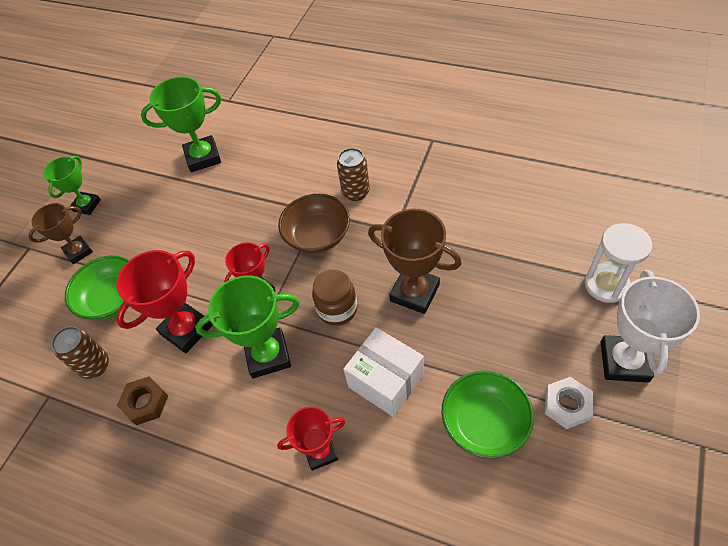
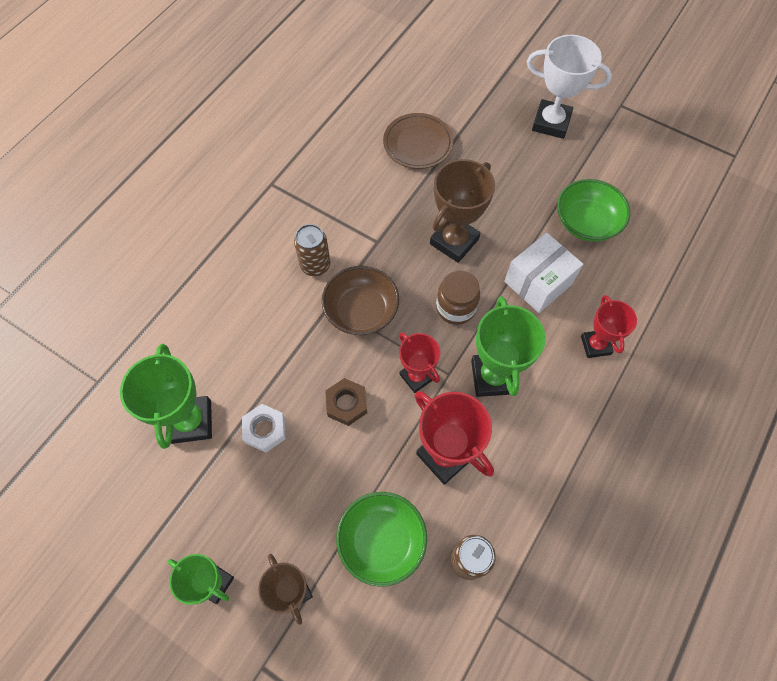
camera: 85 degrees left, 10 degrees up
brown nut [117,376,168,425] -> brown nut moved to [325,378,367,426]
white nut [545,377,593,429] -> white nut moved to [242,404,286,452]
white hourglass [585,223,652,303] -> none
none -> brown plate [383,113,453,169]

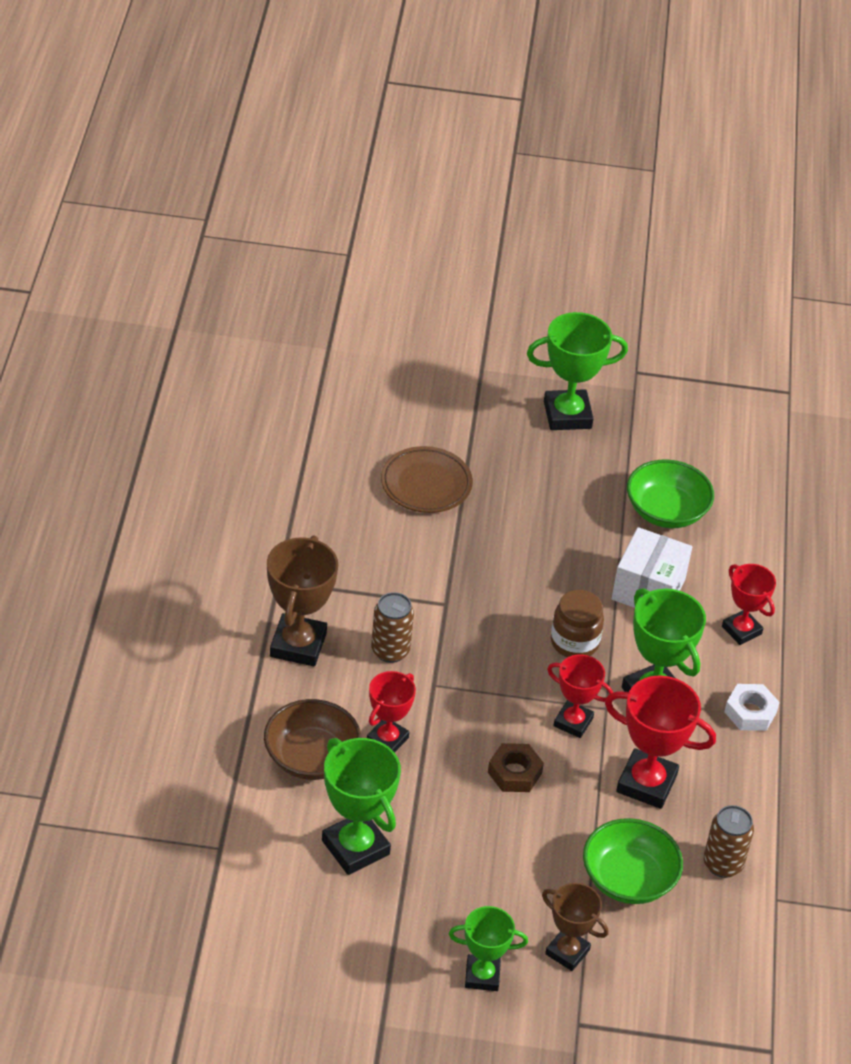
camera: 30 degrees left, 20 degrees down
white nut [242,404,286,452] -> white nut moved to [724,684,780,731]
brown bowl [322,266,399,335] -> brown bowl moved to [264,699,361,780]
brown trophy [430,159,495,263] -> brown trophy moved to [267,535,338,667]
white trophy [527,35,612,139] -> green trophy [527,312,628,430]
none -> red trophy [367,671,416,752]

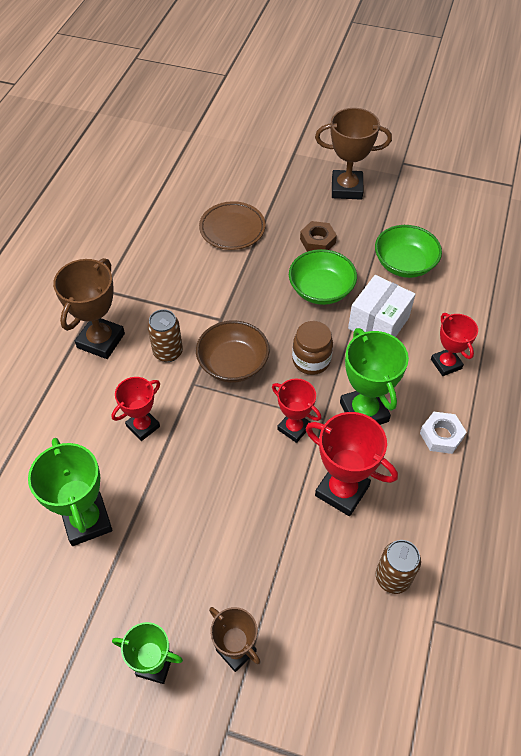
camera: 15 degrees right, 10 degrees up
brown bowl [264,699,361,780] -> brown bowl moved to [196,320,269,383]
brown nut [488,743,544,792] -> brown nut moved to [300,221,337,252]
green trophy [527,312,628,430] -> brown trophy [315,108,392,200]
green bowl [583,818,683,904] -> green bowl moved to [289,249,357,305]

